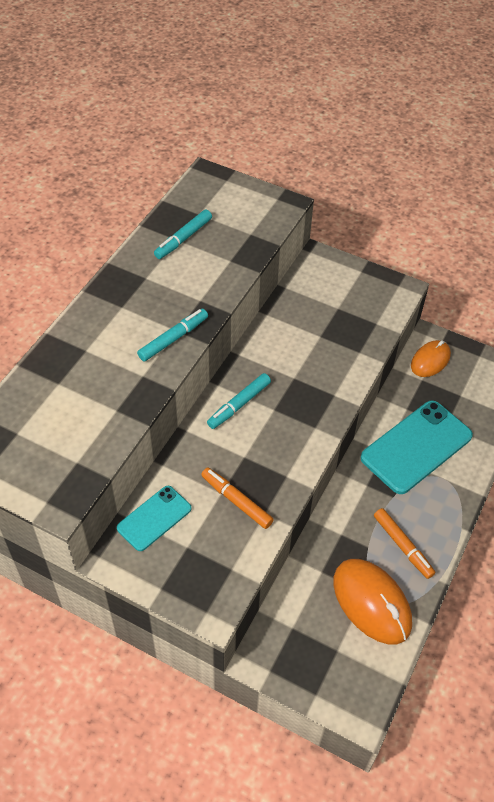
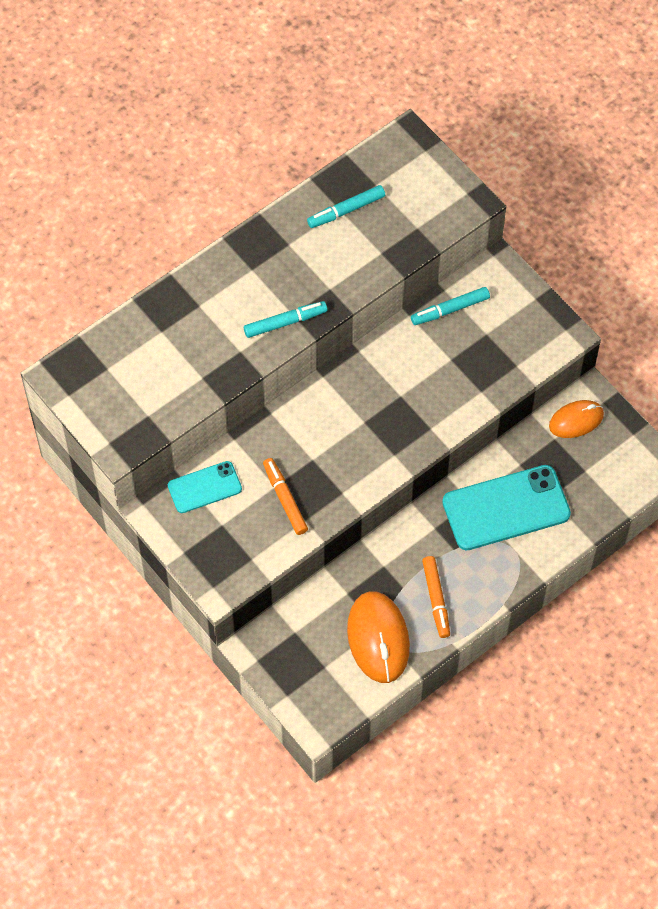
camera: 25 degrees right, 10 degrees up
turquoise marker [207,373,271,429] -> turquoise marker moved to [411,287,490,325]

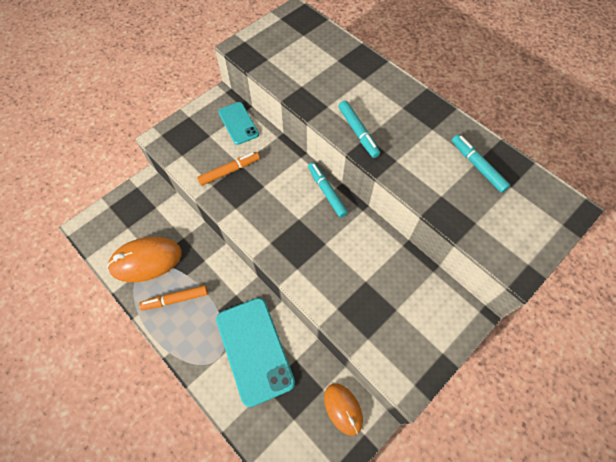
camera: 85 degrees right, 0 degrees up
turquoise marker [411,287,490,325] -> turquoise marker moved to [308,162,348,218]

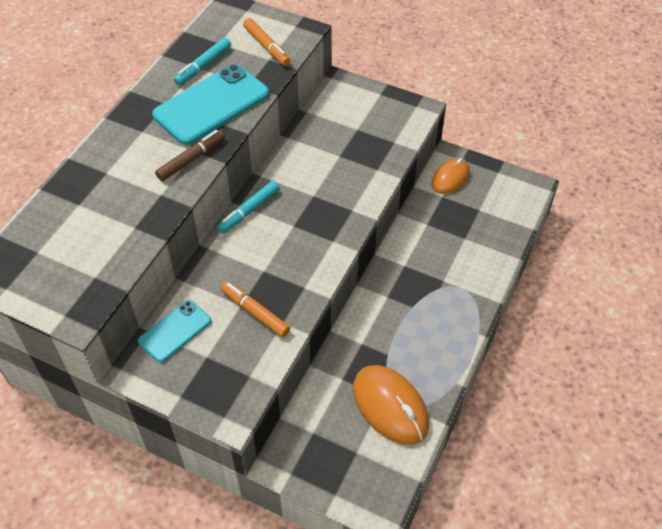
camera: 110 degrees left, 10 degrees down
orange marker [139,285,208,310] -> orange marker moved to [243,18,291,66]
turquoise phone [216,298,295,407] -> turquoise phone moved to [152,64,269,145]
turquoise marker [339,101,380,158] -> brown marker [155,130,225,181]

